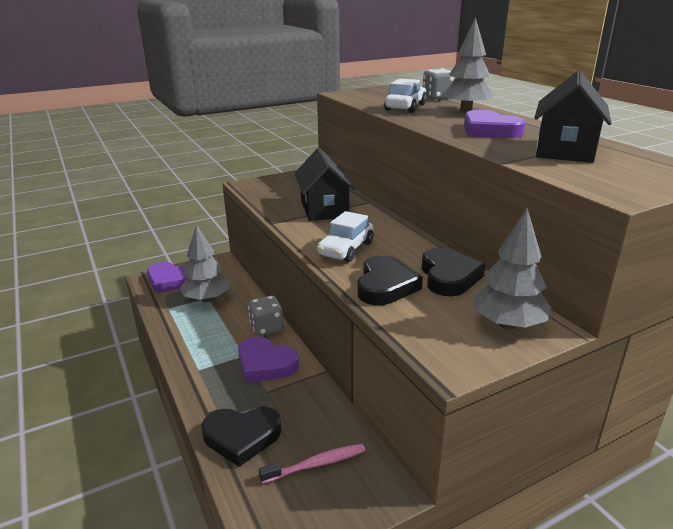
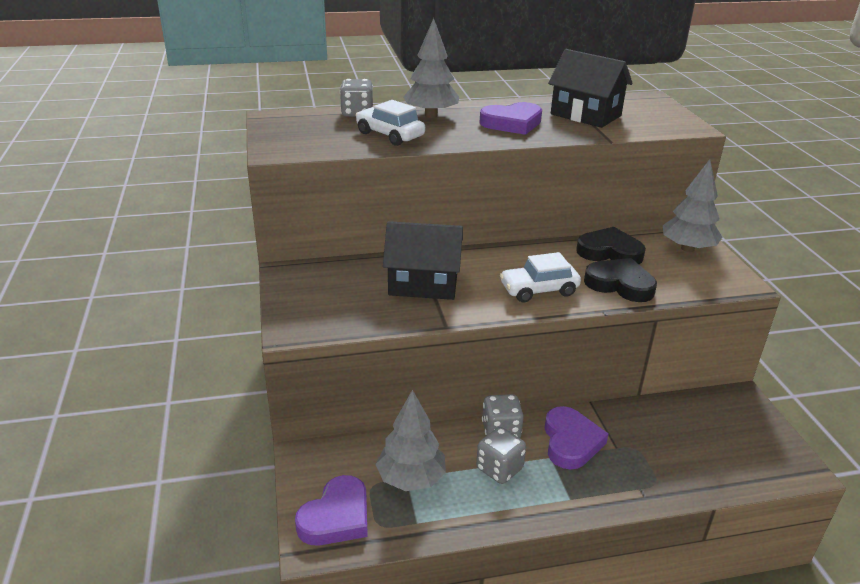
camera: 75 degrees left, 5 degrees up
black heart [201,406,281,467] -> none
purple heart [238,336,299,382] -> purple heart turned 45 degrees counterclockwise [545,406,608,469]
pink toothbrush [259,444,365,483] -> none
white car [317,211,374,262] -> white car turned 120 degrees clockwise [500,252,581,302]
none -> grey dice [476,427,526,484]

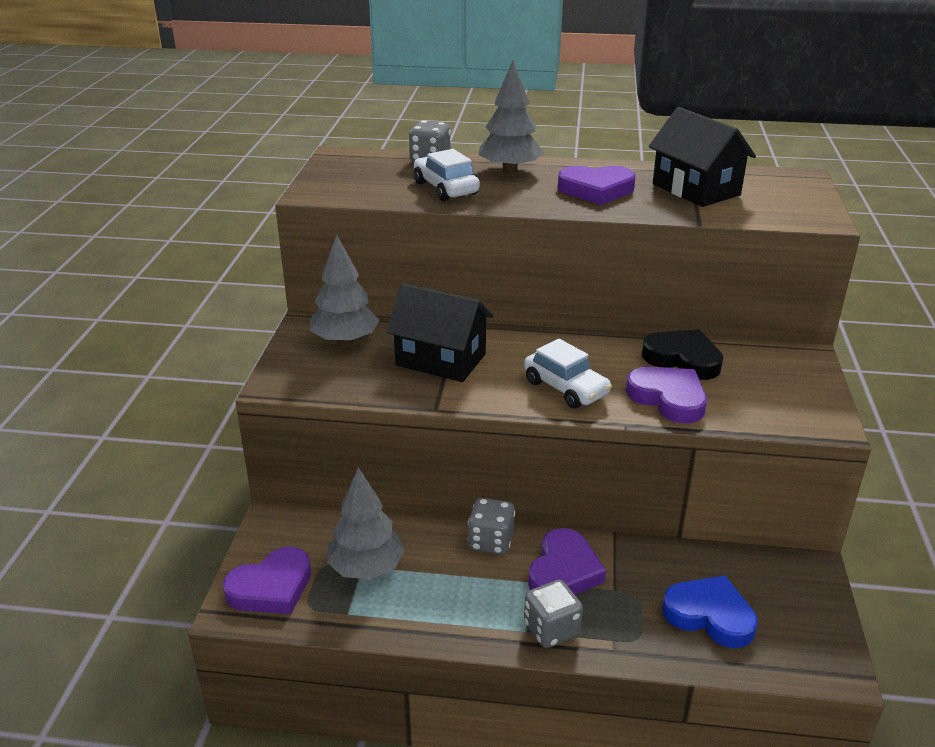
camera: 20 degrees right, 0 degrees up
grey dice [476,427,526,484] -> grey dice moved to [524,580,583,648]
white car [500,252,581,302] -> white car turned 135 degrees counterclockwise [524,339,612,408]
black heart [584,258,657,302] -> purple heart [626,367,707,424]
grey tree [663,159,722,252] -> grey tree moved to [310,234,379,345]
none -> blue heart [662,576,758,648]

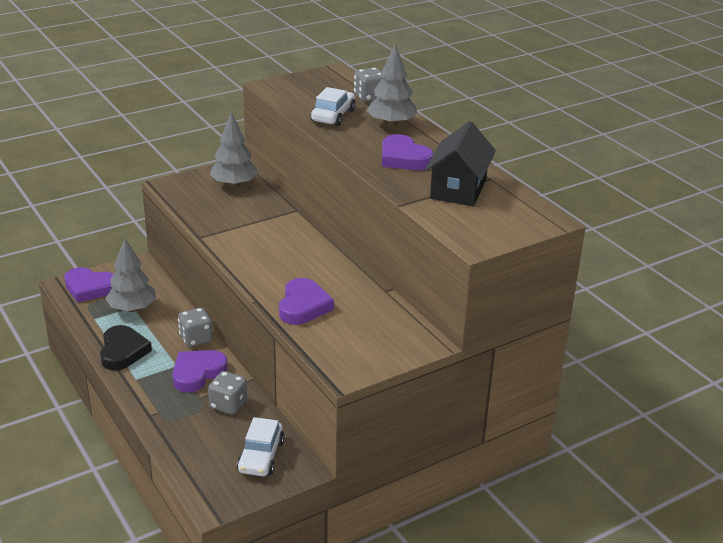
camera: 50 degrees right, 0 degrees up
black house [386,283,493,382] -> none
white car [524,339,612,408] -> white car moved to [237,417,285,476]
grey dice [524,580,583,648] -> grey dice moved to [208,371,247,415]
purple heart [528,528,606,595] -> purple heart turned 150 degrees clockwise [173,350,228,392]
black heart [642,329,723,380] -> black heart moved to [100,325,152,370]
blue heart [662,576,758,648] -> none

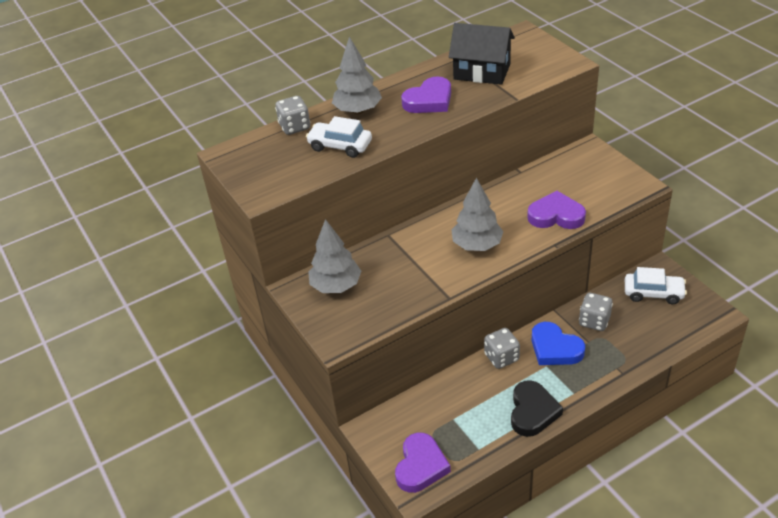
camera: 85 degrees left, 10 degrees up
black heart [100,325,152,370] -> black heart turned 105 degrees clockwise [511,380,563,437]
grey tree [105,238,156,312] -> grey tree moved to [451,178,504,251]
purple heart [173,350,228,392] -> blue heart [532,322,585,365]

